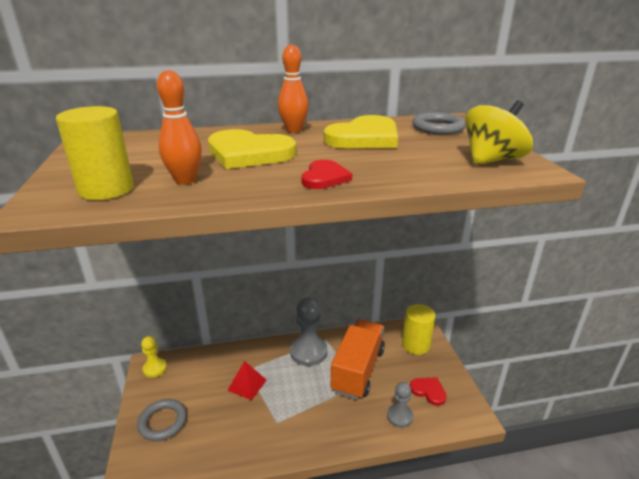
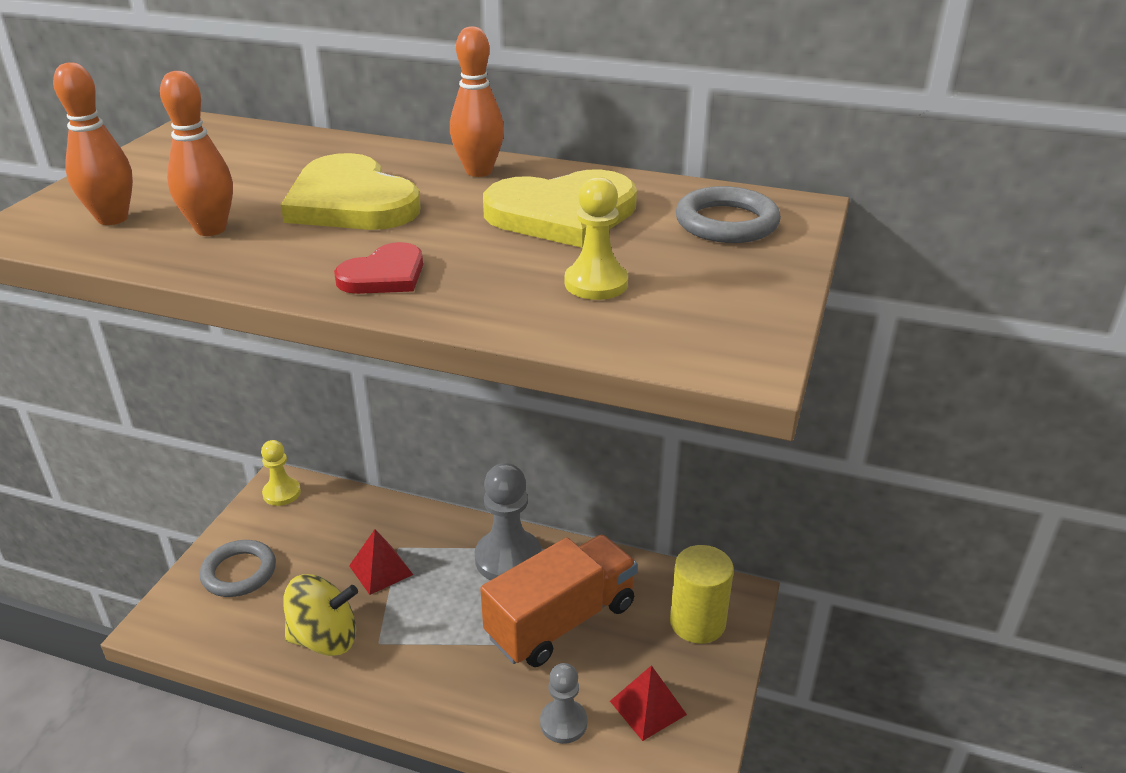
camera: 30 degrees right, 5 degrees up
yellow cylinder [56,106,134,200] -> orange bowling pin [53,62,133,225]
red heart [410,377,447,406] -> red pyramid [610,665,687,741]
yellow spinning top [465,100,533,165] -> yellow spinning top moved to [283,574,358,656]
none -> yellow pawn [565,177,628,300]

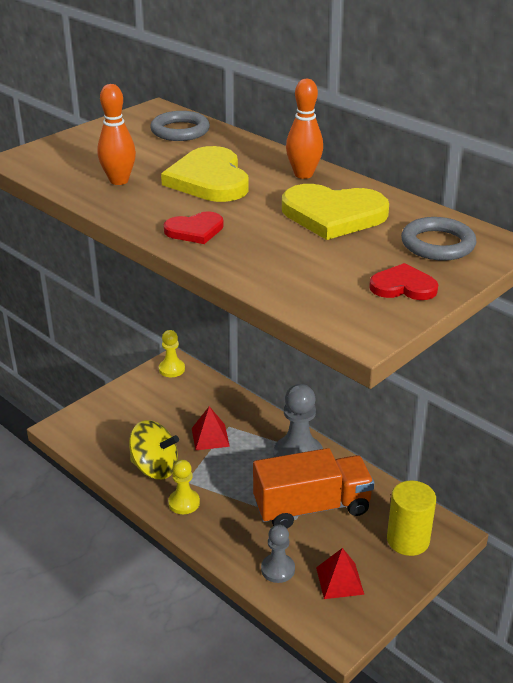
camera: 25 degrees right, 0 degrees up
orange bowling pin [53,62,133,225] -> none
grey ring [200,540,276,597] -> grey ring moved to [150,111,210,141]
yellow pawn [565,177,628,300] -> yellow pawn moved to [168,460,200,514]
none -> red heart [369,263,438,300]

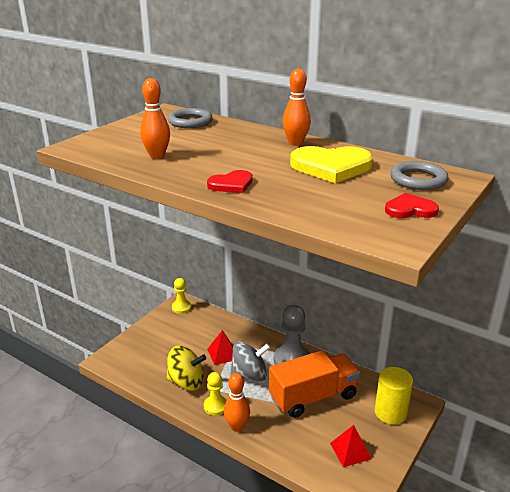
camera: 10 degrees left, 5 degrees down
yellow heart [161,146,249,202] -> none
grey pawn [261,524,295,583] -> none
none -> orange bowling pin [224,373,250,432]
none -> grey spinning top [230,341,271,381]

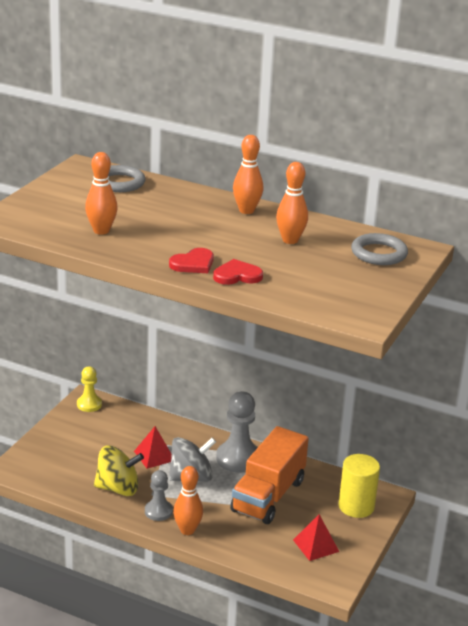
camera: 10 degrees left, 0 degrees up
yellow pawn [204,372,227,416] -> grey pawn [145,470,173,521]
orange truck [269,350,360,418] -> orange truck turned 150 degrees clockwise [230,426,309,524]
yellow heart [290,146,373,183] -> orange bowling pin [276,162,308,244]
red heart [385,193,439,218] -> red heart moved to [213,259,263,285]

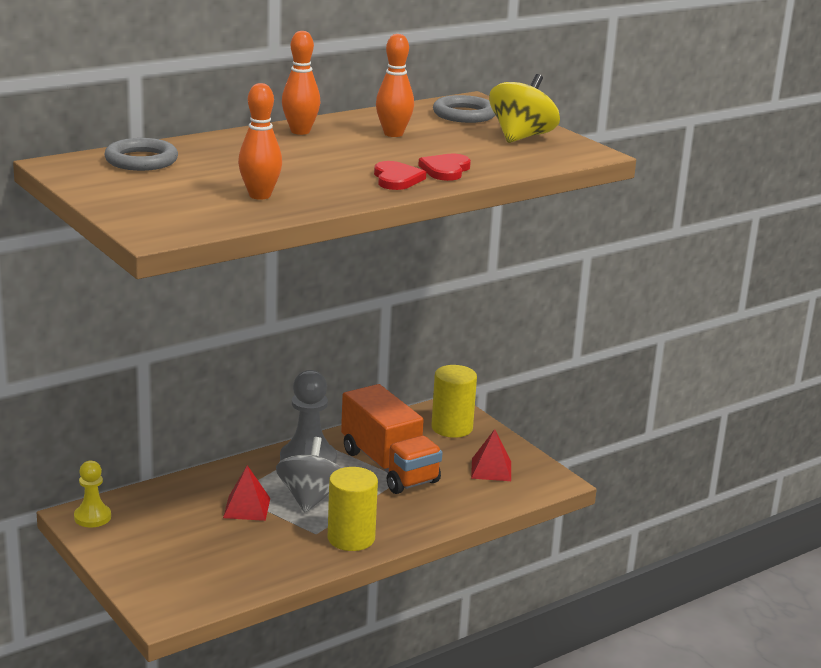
camera: 60 degrees left, 5 degrees down
yellow spinning top [94,446,144,496] -> yellow spinning top moved to [489,74,560,143]
grey pawn [145,470,173,521] -> yellow cylinder [328,467,378,551]
orange bowling pin [173,466,203,535] -> none

